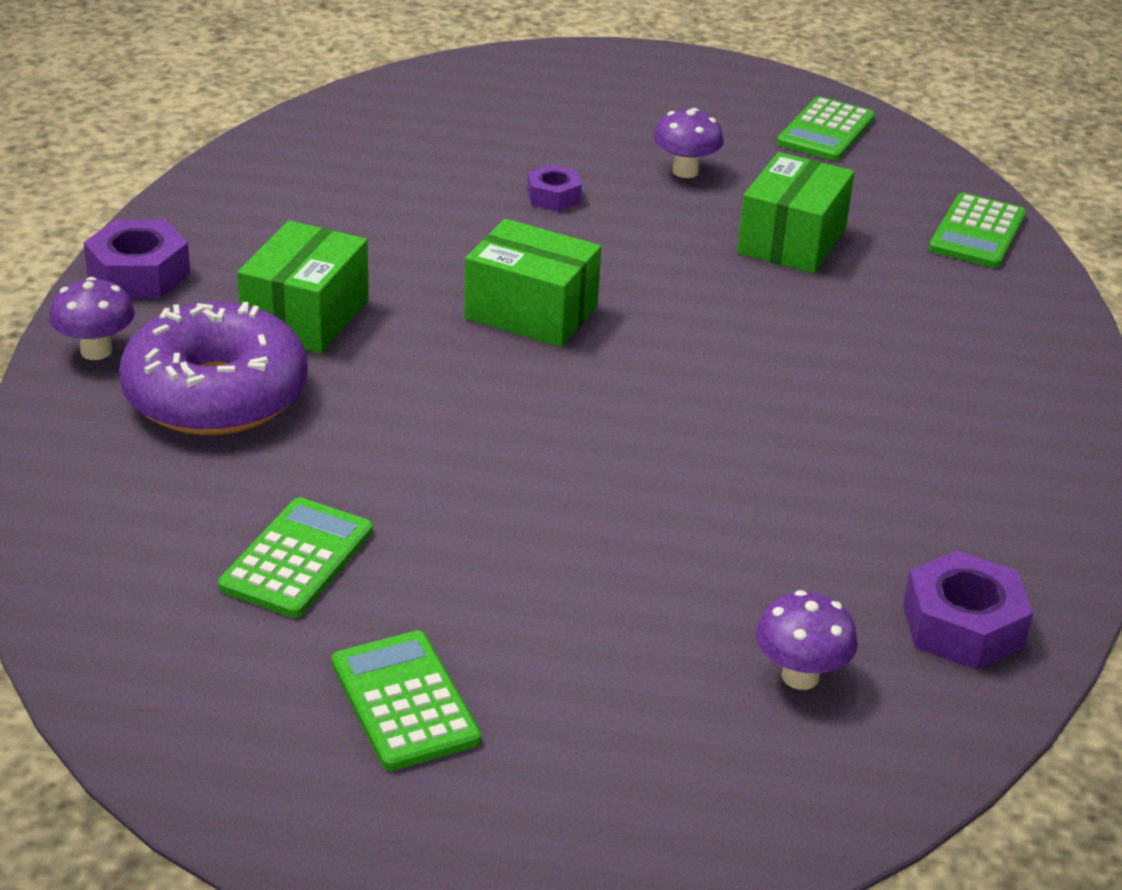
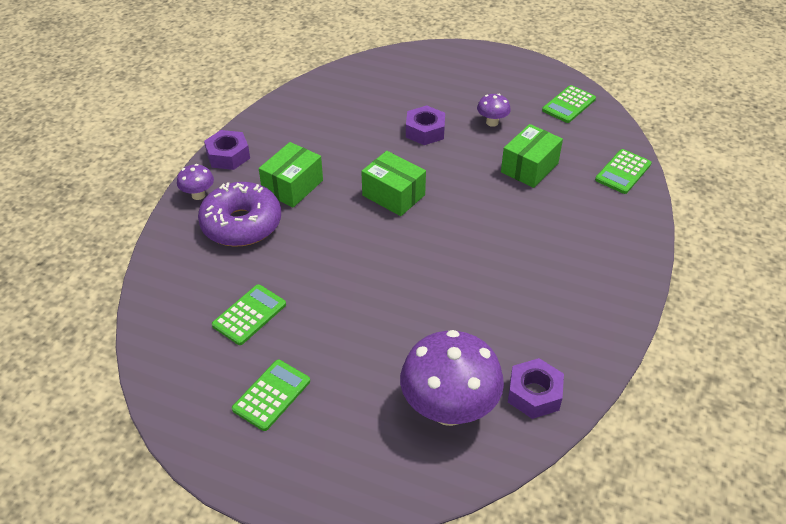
camera: 15 degrees right, 10 degrees up
green calculator [332,630,481,771] -> green calculator turned 45 degrees clockwise [232,360,310,431]
purple nut [527,165,582,211] -> purple nut [406,105,445,145], size x1.63
purple mushroom [756,590,858,690] -> purple mushroom [400,330,504,426], size x2.17

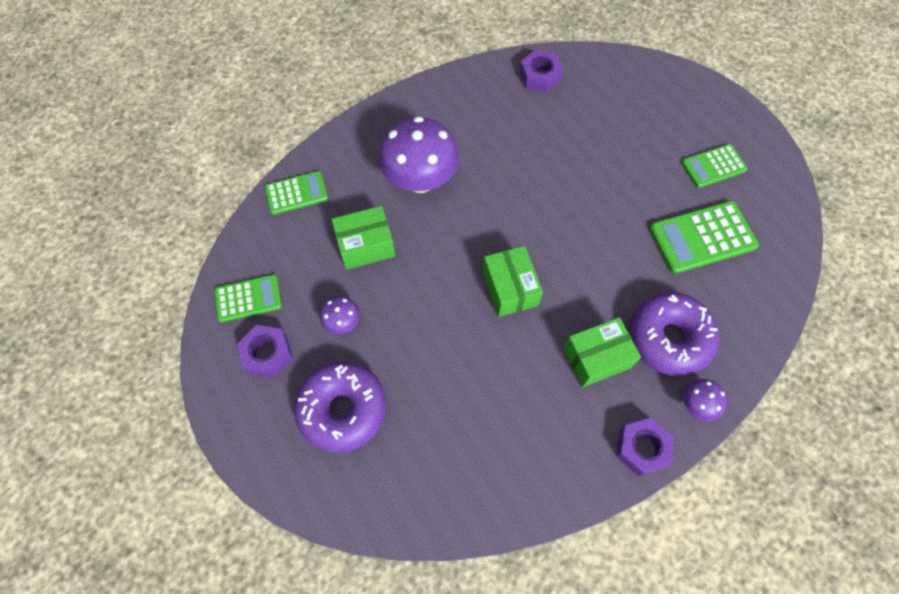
camera: 145 degrees left, 20 degrees up
green calculator [212,284,286,345] -> green calculator [649,201,759,274], size x1.57
purple mushroom [400,330,504,426] -> purple mushroom moved to [378,116,459,193]
purple nut [406,105,445,145] -> purple nut moved to [237,325,293,378]
none -> purple donut [294,361,386,453]

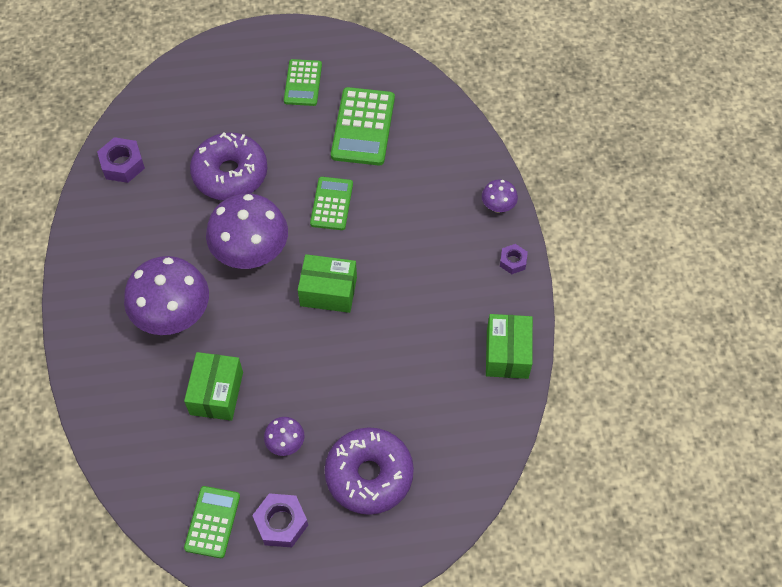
camera: 65 degrees left, 5 degrees down
green calculator [265,171,328,215] -> green calculator moved to [310,177,353,230]
green box [563,317,641,387] -> green box moved to [486,314,533,379]
purple nut [616,418,674,476] -> purple nut [500,244,528,274], size x0.61
purple donut [629,292,719,376] -> purple donut moved to [190,132,268,200]
none -> purple mushroom [206,194,288,269]

